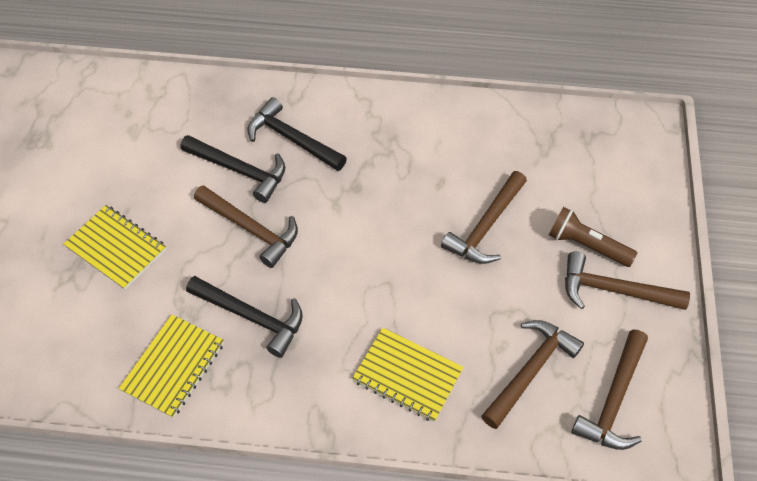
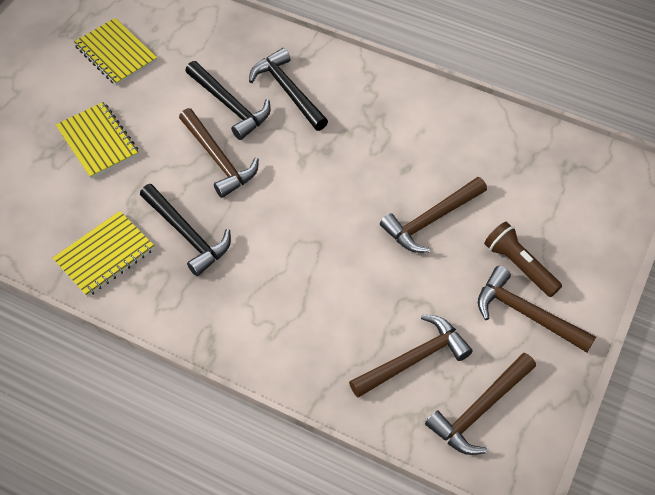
camera: 20 degrees right, 0 degrees up
yellow notebook [352,328,464,422] -> yellow notebook moved to [74,18,157,86]

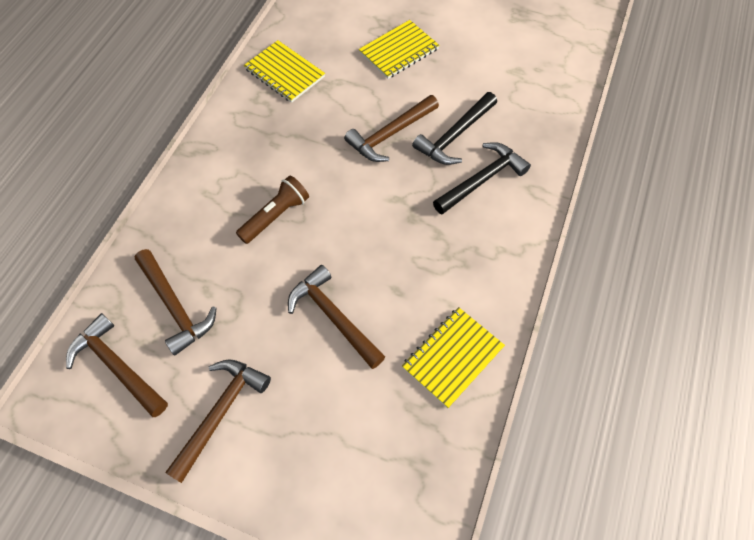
camera: 85 degrees right, 5 degrees up
yellow notebook [74,18,157,86] -> yellow notebook moved to [402,307,505,408]
black hammer [140,184,231,276] -> none
brown flashlight [484,222,562,297] -> brown flashlight moved to [236,175,309,244]

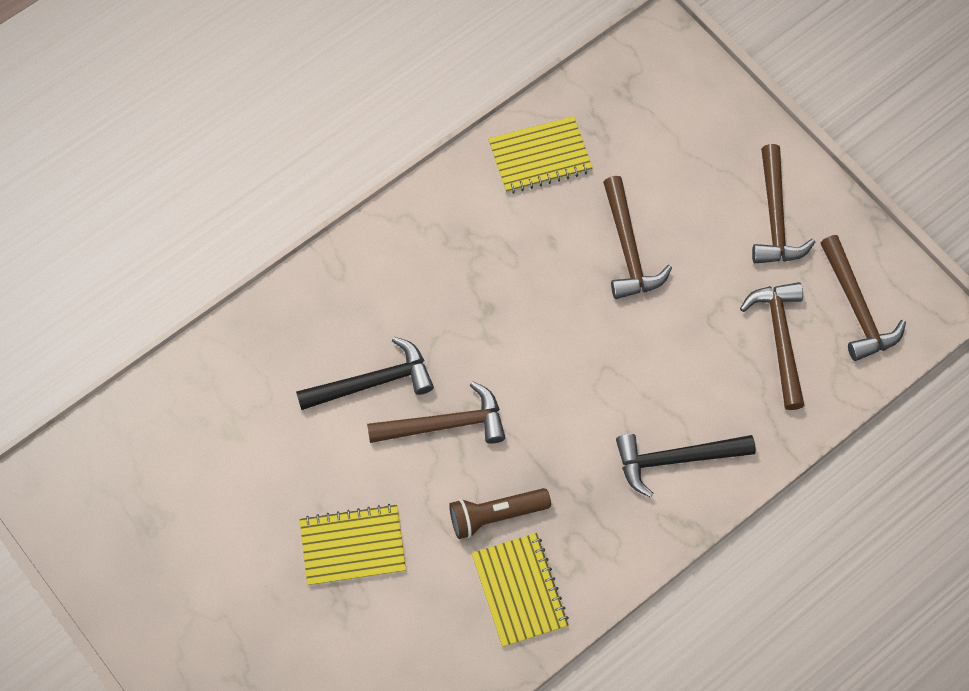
camera: 150 degrees left, 5 degrees up
brown hammer [165,359,271,483] -> brown hammer turned 60 degrees counterclockwise [752,144,815,263]
brown flashlight [236,175,309,244] -> brown flashlight moved to [449,488,551,539]
black hammer [433,142,531,214] -> black hammer moved to [616,434,756,497]

